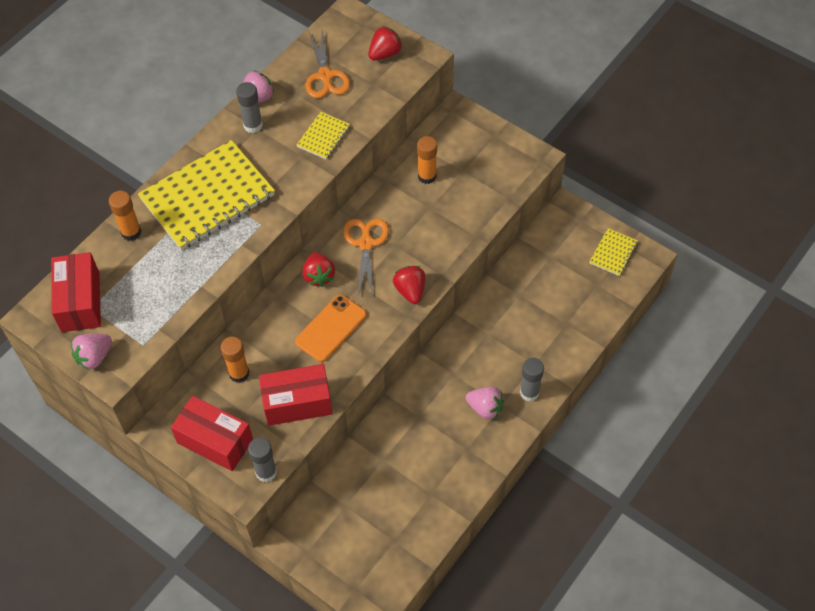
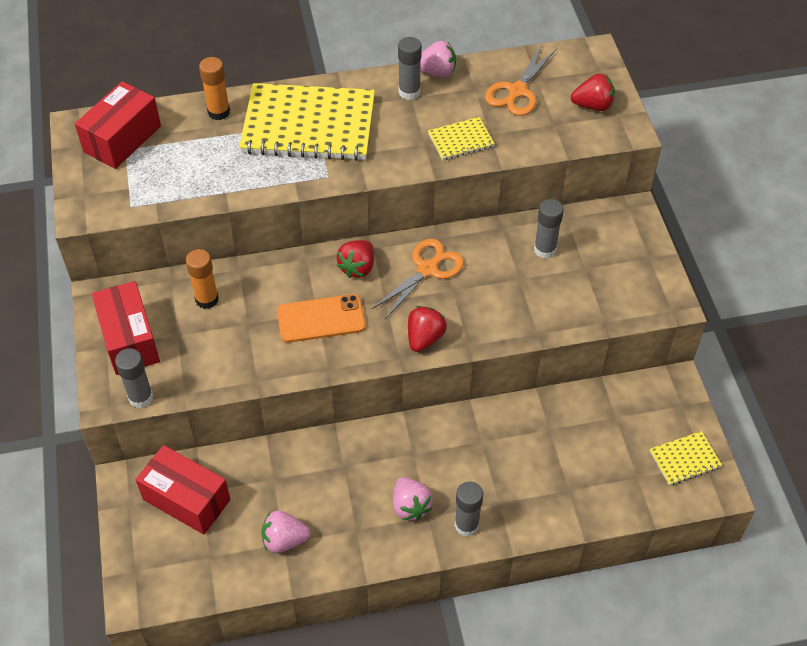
camera: 40 degrees right, 5 degrees down
pink strawberry [71,334,112,370] -> pink strawberry moved to [261,511,311,553]
red box [259,364,333,426] -> red box moved to [135,445,231,535]
orange glue stick [417,136,437,184] -> grey glue stick [534,199,564,259]

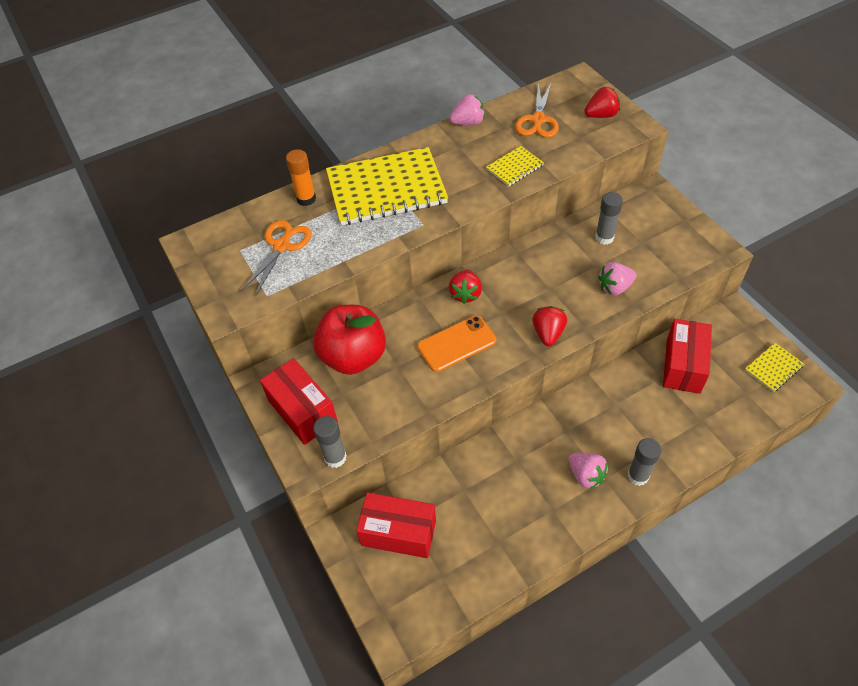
camera: 15 degrees left, 0 degrees up
red box [75,81,161,169] -> red box moved to [663,319,712,394]
orange glue stick [186,249,219,309] -> red apple [313,305,386,375]
pink strawberry [261,511,311,553] -> pink strawberry moved to [598,262,636,295]
orange scissors [372,239,464,319] -> orange scissors moved to [241,220,312,297]
grey glue stick [398,37,422,100] -> none

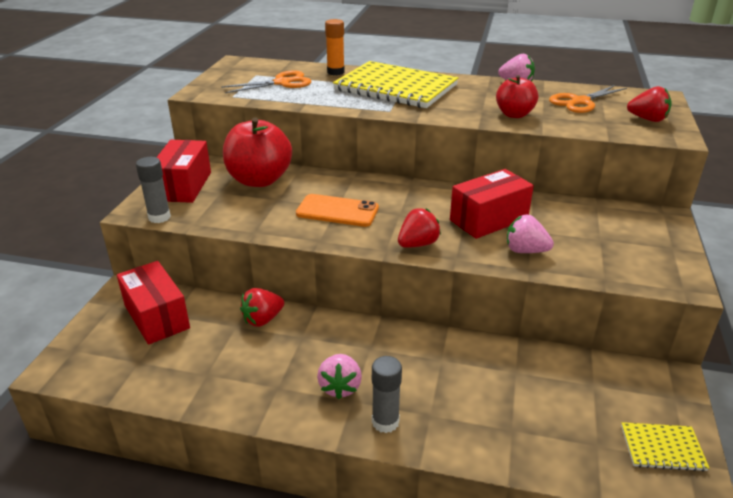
camera: 40 degrees right, 20 degrees down
red strawberry [449,270,482,304] -> red strawberry moved to [240,288,284,327]
yellow notebook [486,146,544,186] -> red apple [496,75,538,118]
grey glue stick [595,192,623,245] -> none
red box [663,319,712,394] -> red box moved to [450,169,534,239]

